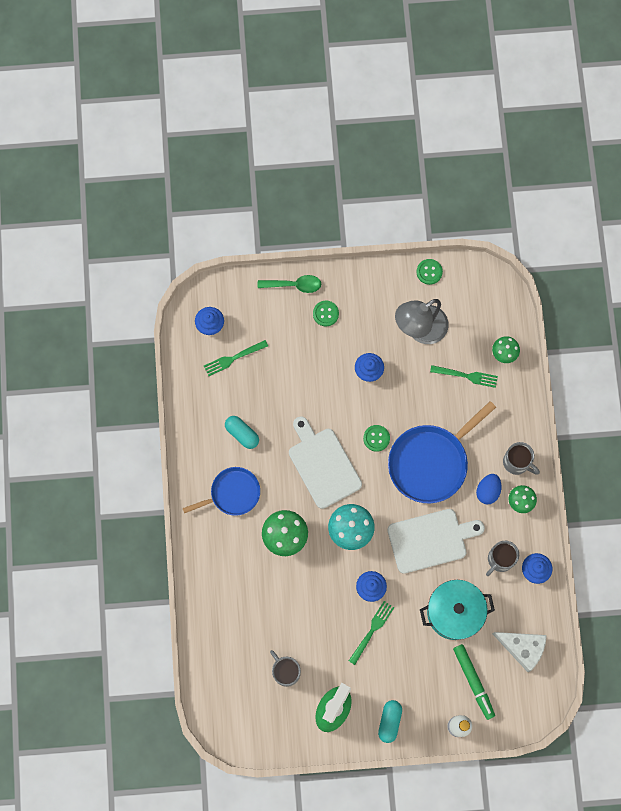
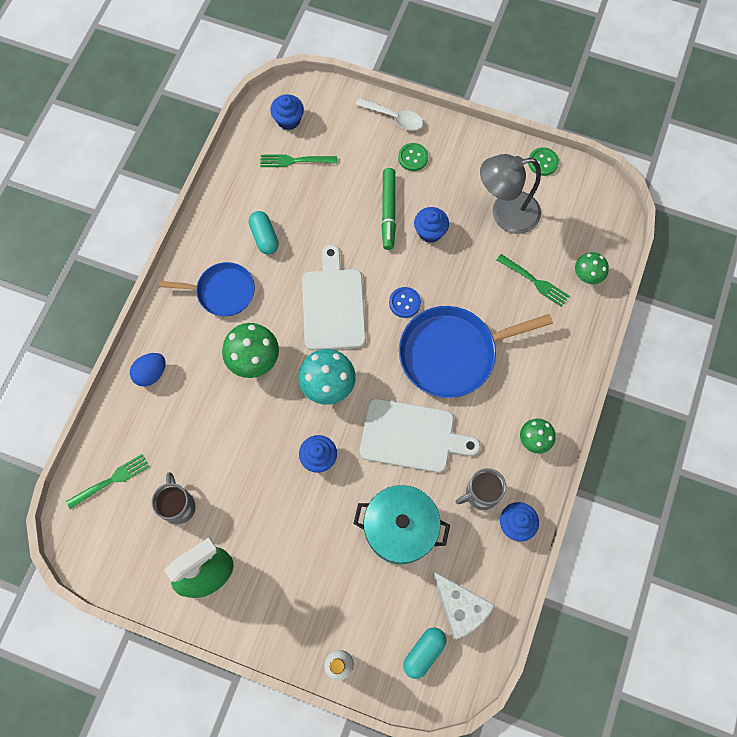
camera: 25 degrees right, 5 degrees down
green spoon [258,275,321,293] -> white spoon [355,98,423,131]
green fork [349,601,394,665] -> green fork moved to [66,454,149,509]
green button [363,425,390,452] -> blue button [389,287,421,318]
turquoise capsule [378,700,402,743] -> turquoise capsule moved to [403,627,447,679]
green marker [453,644,495,720] -> green marker moved to [382,168,396,250]
blue egg [476,474,501,504] -> blue egg moved to [130,353,166,386]
grey mug [503,442,540,475] -> none

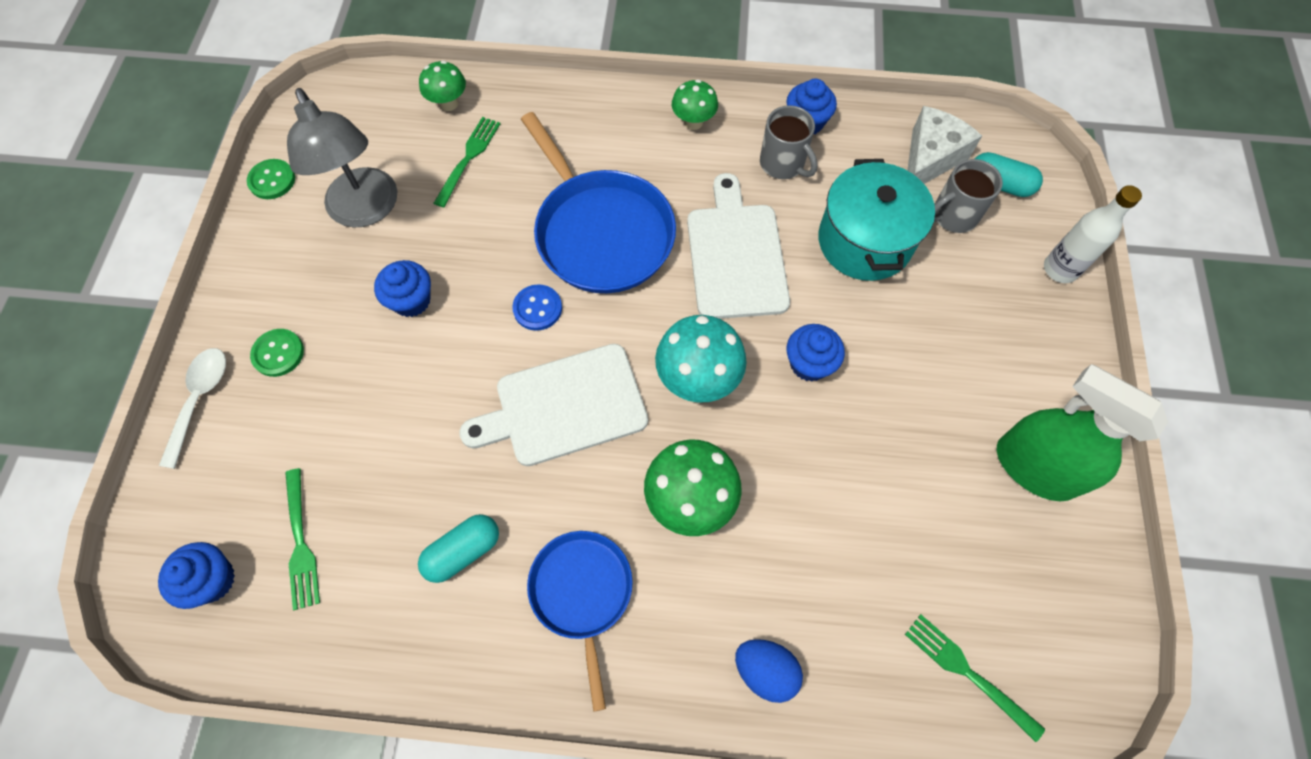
camera: 105 degrees left, 5 degrees down
grey mug [152,472,196,525] -> grey mug moved to [934,159,1003,233]
green marker [382,168,396,250] -> none

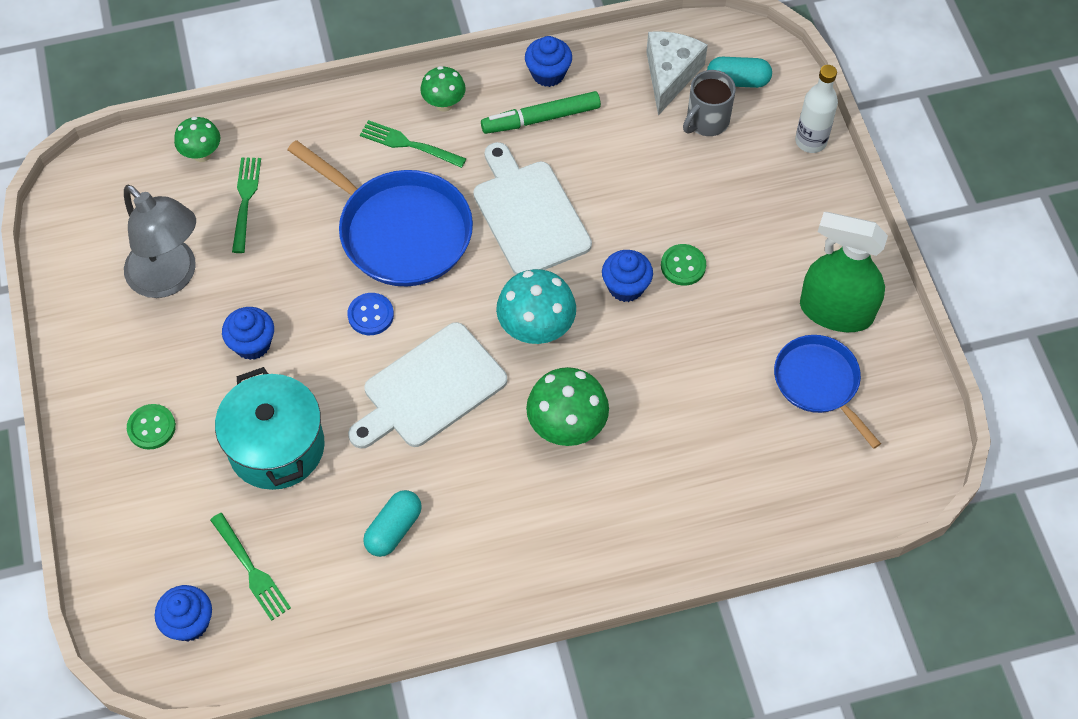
camera: 20 degrees left, 5 degrees down
white spoon [159,348,226,469] -> none
green button [247,159,295,199] -> green button moved to [661,244,706,286]
blue pan [527,531,633,712] -> blue pan moved to [774,335,881,449]
blue egg [735,639,803,703] -> none
grey mug [760,105,818,179] -> green marker [481,91,601,134]
turquoise pot [818,159,935,281] -> turquoise pot moved to [215,367,324,490]
green fork [905,614,1045,742] -> green fork moved to [360,120,466,168]

